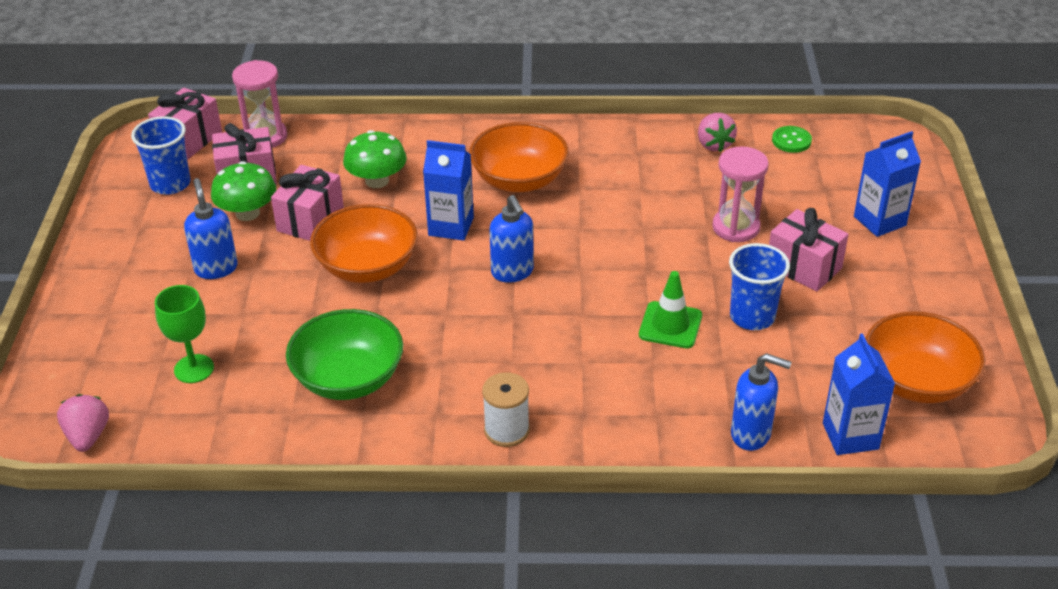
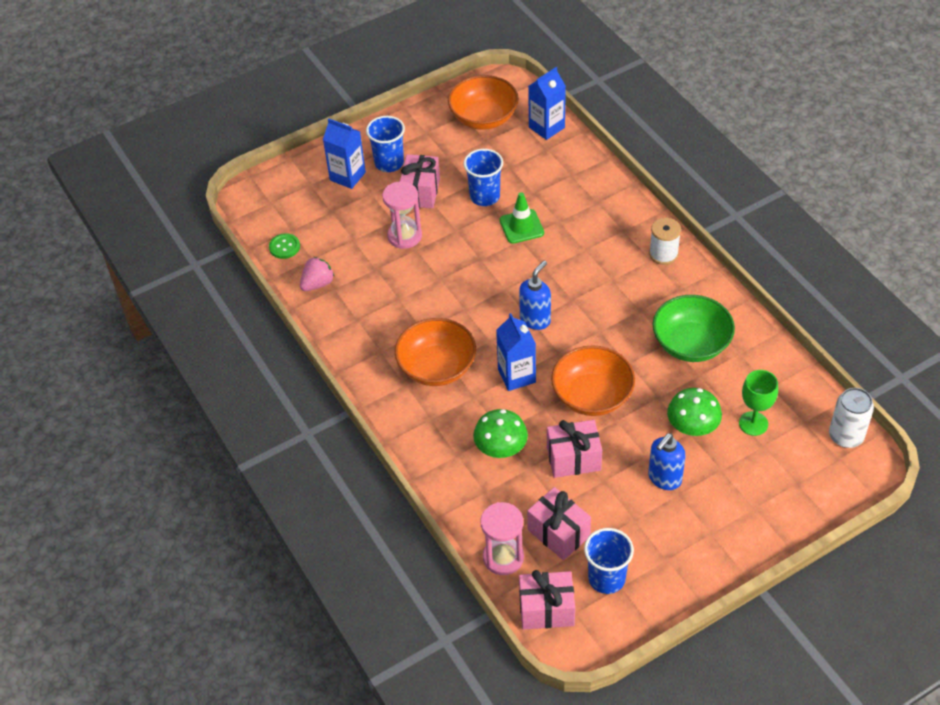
camera: 120 degrees left, 10 degrees up
pink strawberry [57,394,109,452] -> white can [829,388,874,448]
green mushroom [211,161,277,221] -> green mushroom moved to [667,388,722,436]
blue soap dispenser [731,353,792,451] -> none
none -> blue cup [366,116,405,172]

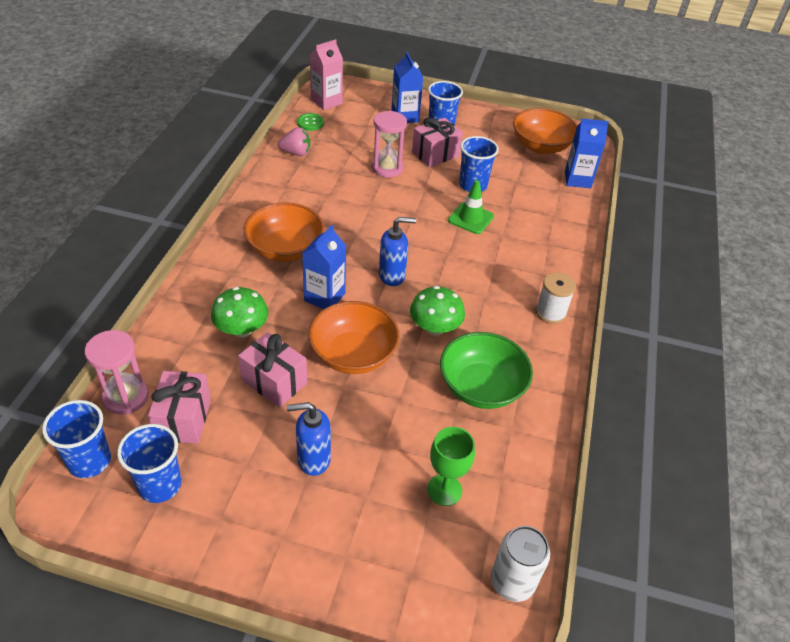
camera: 40 degrees right, 5 degrees down
pink gift [519,570,575,630] -> blue cup [42,400,111,478]
green mushroom [667,388,722,436] -> green mushroom moved to [410,286,465,336]
none -> pink carton [310,39,343,110]

